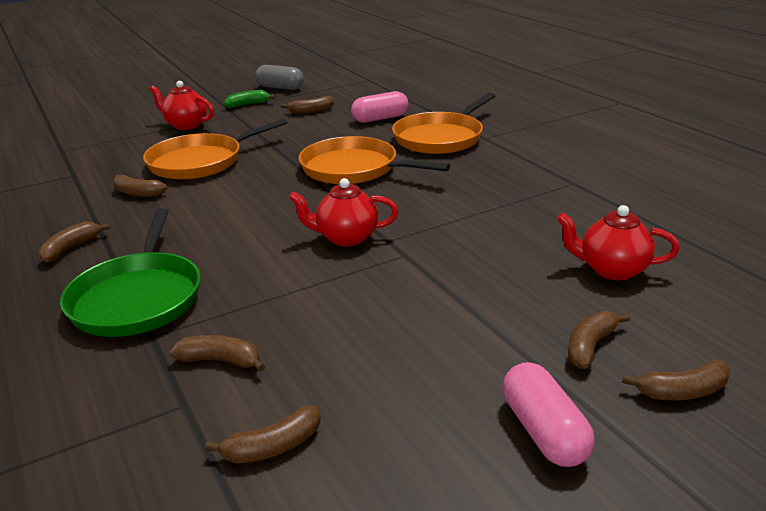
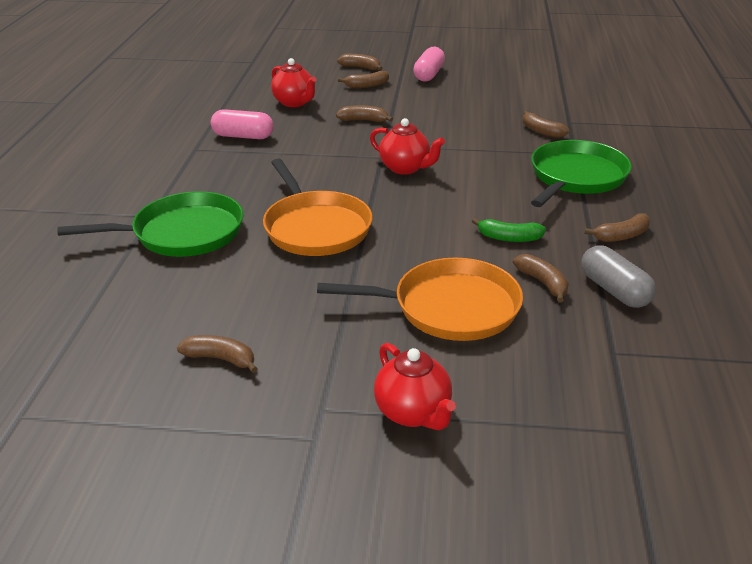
camera: 145 degrees left, 5 degrees up
brown banana [205,405,321,464] -> brown banana moved to [336,105,393,122]
green banana [224,90,276,108] -> green banana moved to [472,218,546,242]
grey capsule [255,65,304,90] -> grey capsule moved to [581,245,656,308]
pink capsule [351,91,408,123] -> pink capsule moved to [211,109,274,139]
orange pan [392,93,495,154] -> green pan [57,191,244,257]

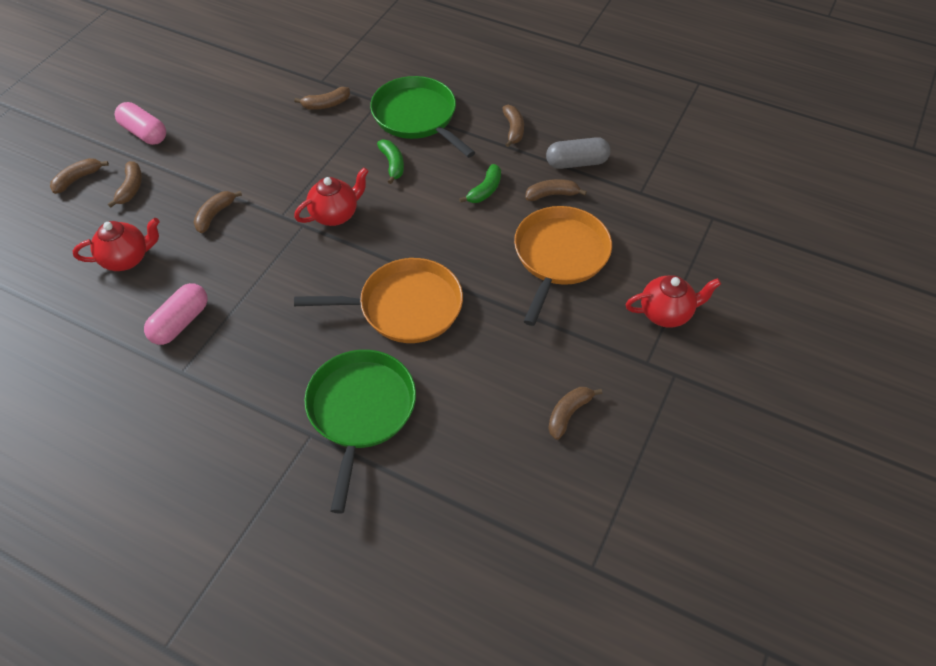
camera: 70 degrees left, 20 degrees up
none -> green banana [377,140,404,184]

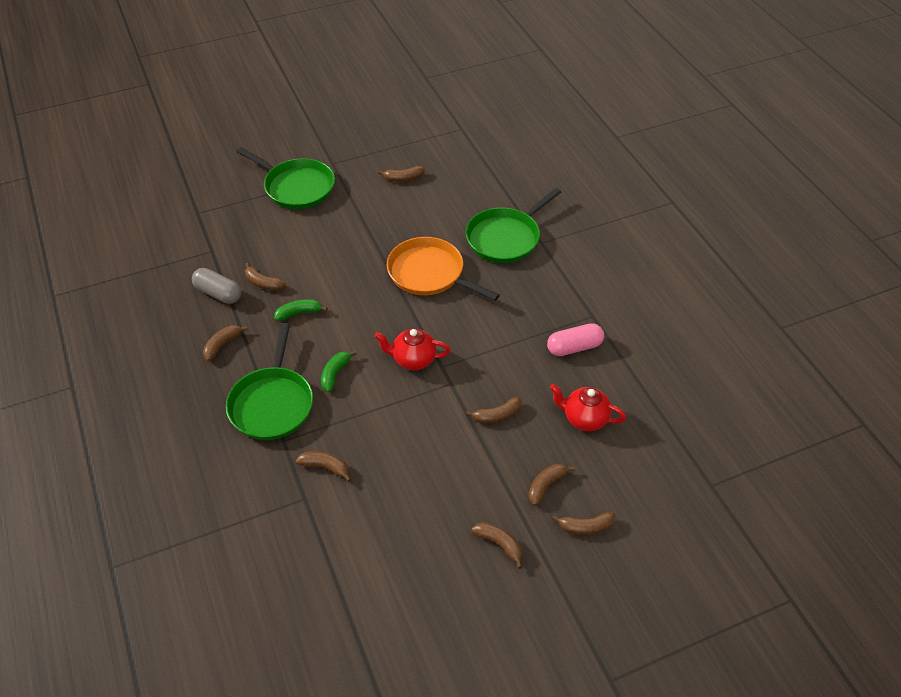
camera: 140 degrees left, 5 degrees down
pink capsule [115,102,166,145] -> brown banana [472,522,522,569]
orange pan [514,206,612,326] -> none
red teapot [625,276,721,328] -> green pan [236,147,335,209]

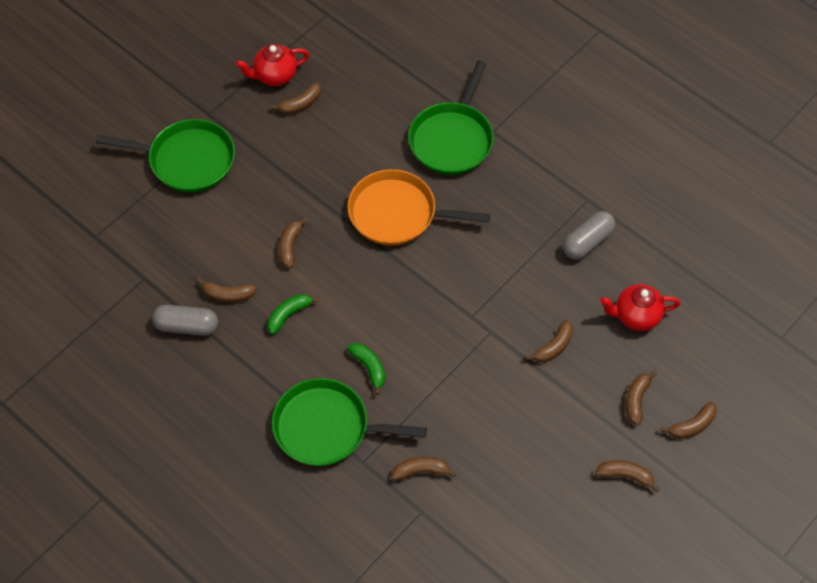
camera: 25 degrees left, 10 degrees up
brown banana [203,325,248,361] -> brown banana moved to [279,218,308,268]
green pan [226,323,313,440] -> green pan turned 120 degrees clockwise [272,378,427,466]
green banana [321,351,357,392] -> green banana turned 150 degrees clockwise [347,343,385,395]
red teapot [374,328,450,370] -> red teapot moved to [236,44,309,86]
pink capsule [547,323,604,356] -> grey capsule [563,211,616,260]

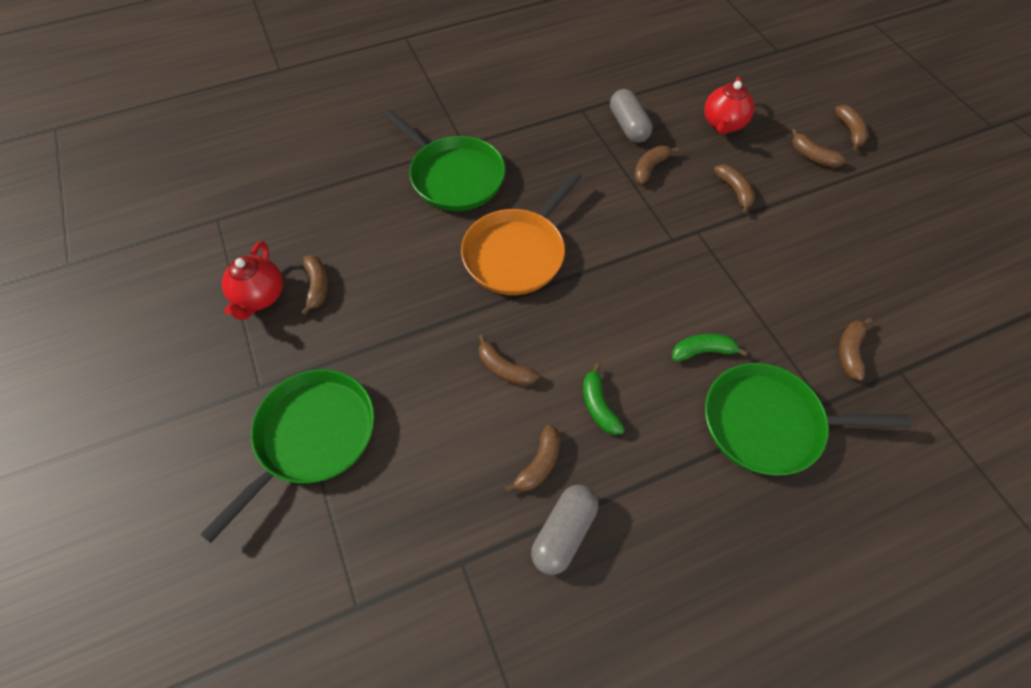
camera: 65 degrees left, 0 degrees up
green pan [272,378,427,466] -> green pan turned 60 degrees clockwise [705,363,912,476]
brown banana [595,460,659,492] -> brown banana moved to [634,146,679,184]

